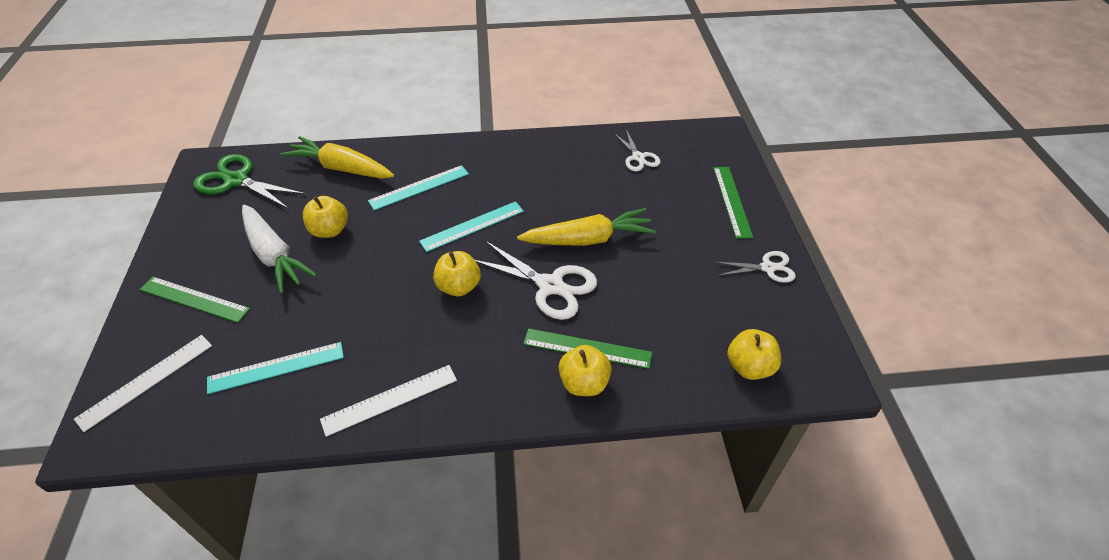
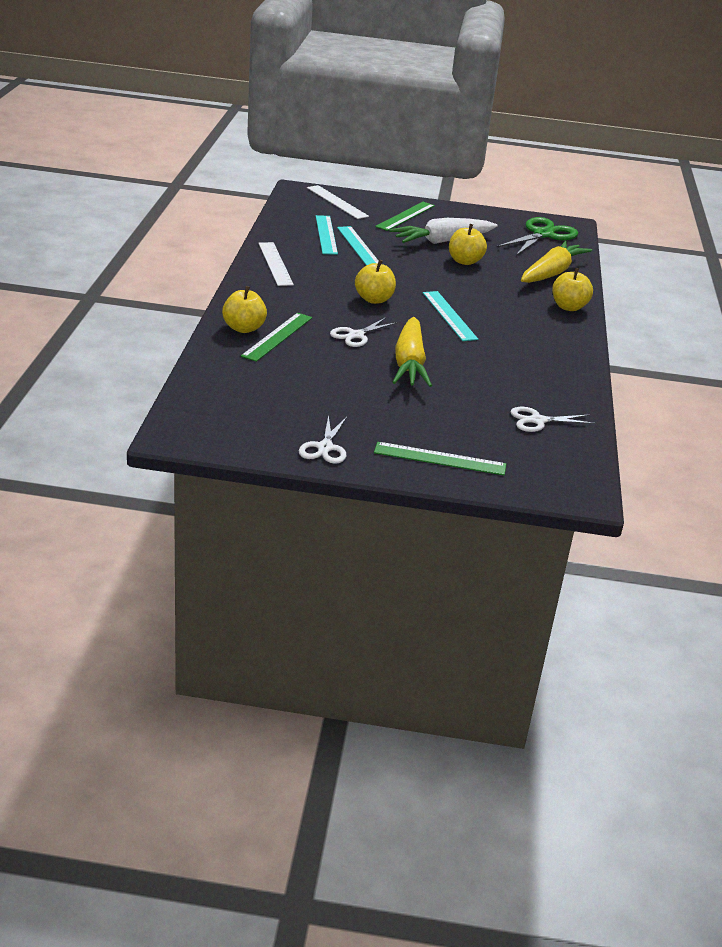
camera: 100 degrees right, 15 degrees down
turquoise ruler [368,165,469,210] -> turquoise ruler moved to [337,226,379,266]
white scissors [475,241,597,320] -> white scissors [330,317,398,347], size x0.60
yellow apple [727,329,781,380] -> yellow apple moved to [552,268,593,311]

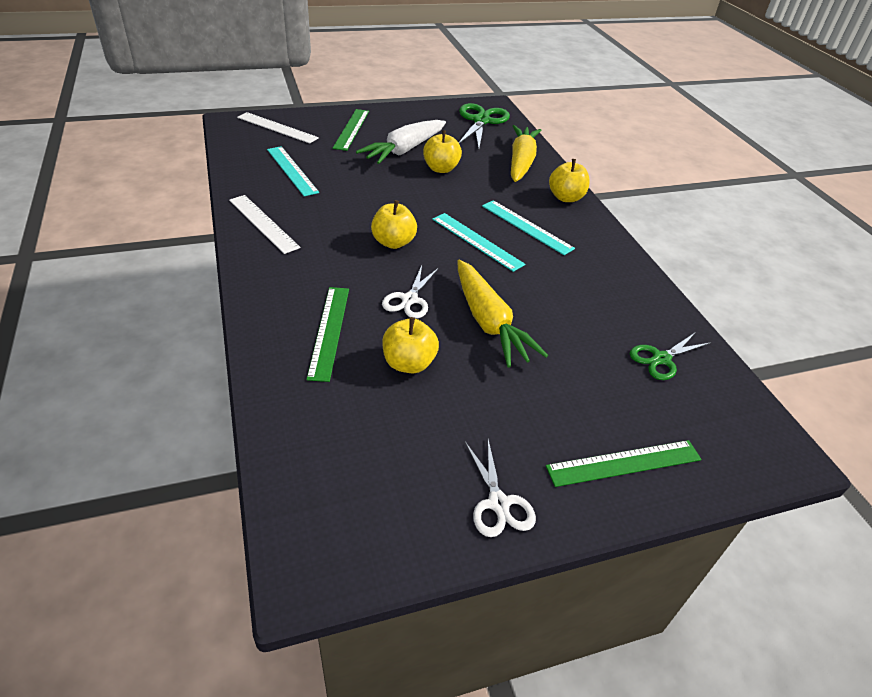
camera: 25 degrees left, 10 degrees up
yellow apple [222,286,267,333] -> yellow apple moved to [382,317,439,373]
turquoise ruler [337,226,379,266] -> turquoise ruler moved to [482,200,575,255]
white scissors [510,407,596,432] -> green scissors [630,332,712,380]

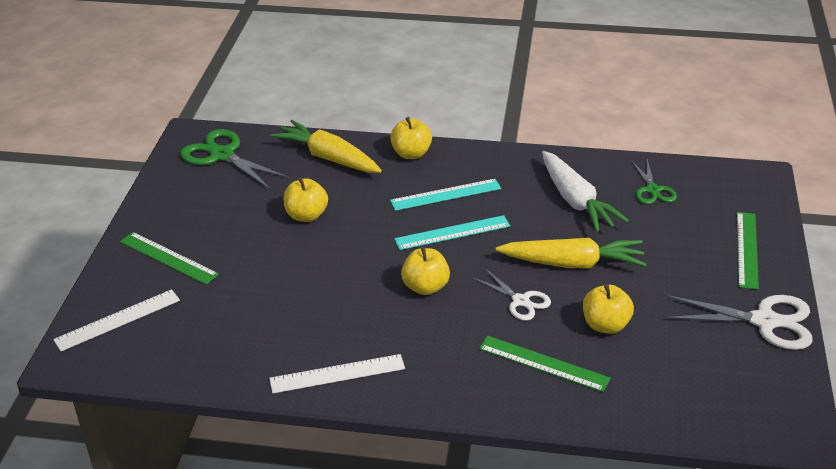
camera: 60 degrees left, 5 degrees down
turquoise ruler [267,146,319,196] -> none
white carrot [356,120,446,164] -> white carrot moved to [542,151,629,232]
white scissors [465,440,536,537] -> white scissors [665,295,813,350], size x1.66

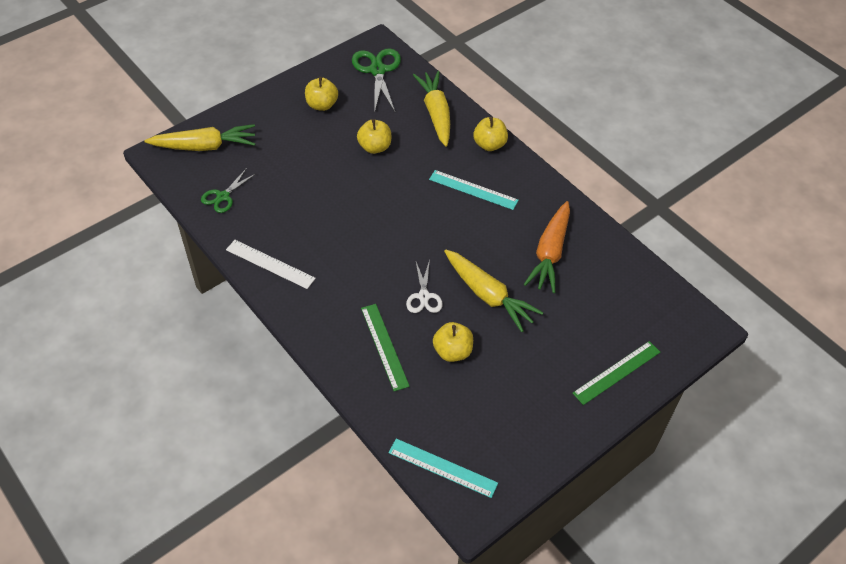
camera: 40 degrees right, 15 degrees up
white ruler [53,289,180,351] -> yellow carrot [145,124,255,151]
green ruler [120,232,219,285] -> none
turquoise ruler [394,215,510,250] -> turquoise ruler moved to [389,439,498,498]
yellow apple [401,246,450,295] -> yellow apple moved to [305,77,338,111]
white carrot [542,151,629,232] -> orange carrot [524,201,570,293]
green scissors [631,159,677,204] -> green scissors moved to [201,168,257,213]
white scissors [665,295,813,350] -> none

